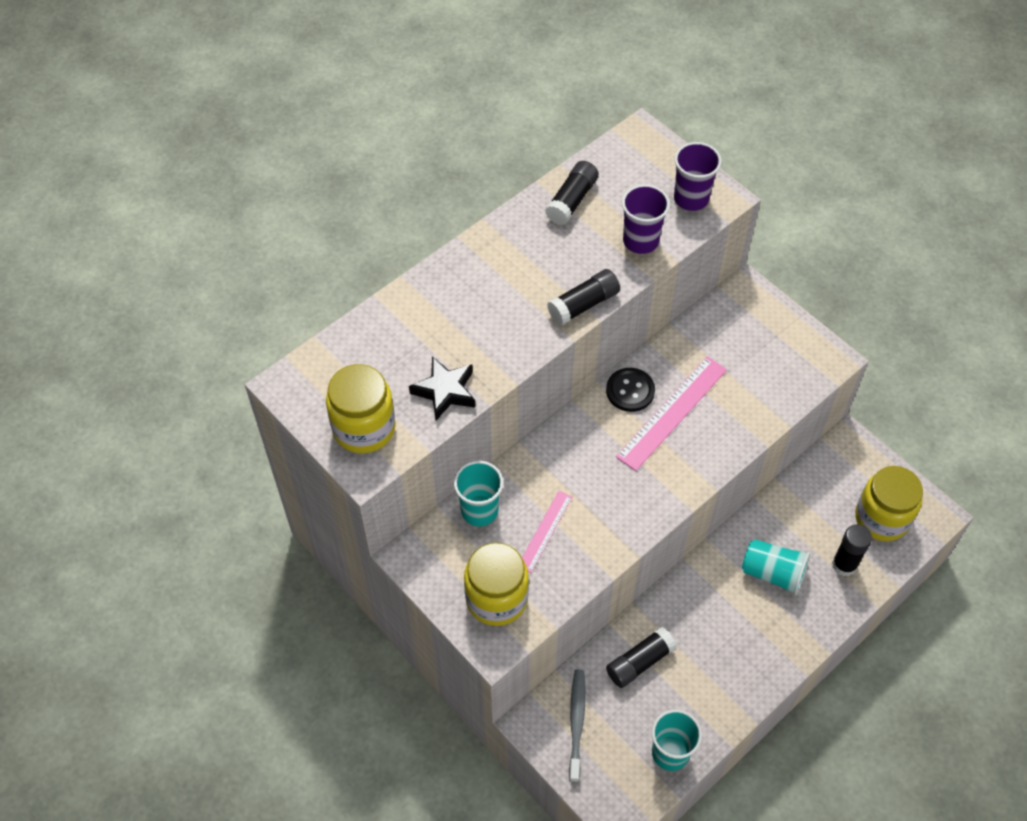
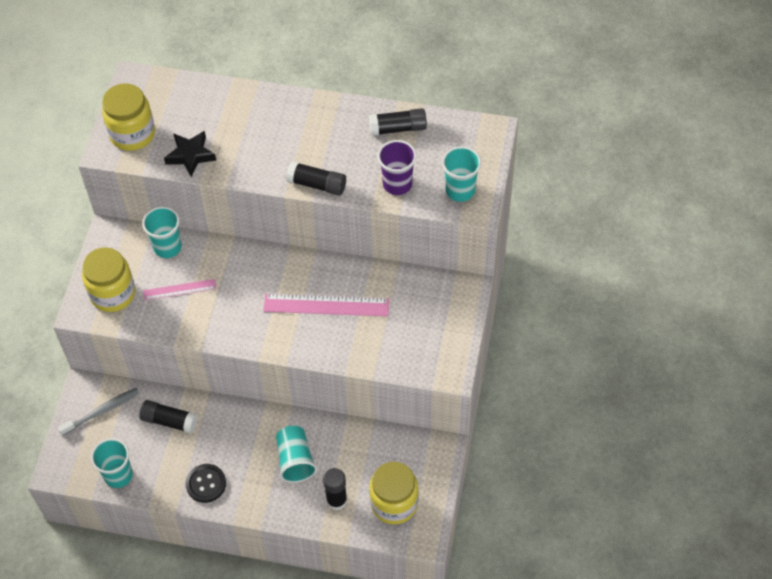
camera: 55 degrees right, 0 degrees up
black button [606,368,655,412] -> black button moved to [186,464,226,503]
purple cup [674,142,722,211] -> turquoise cup [442,146,481,202]

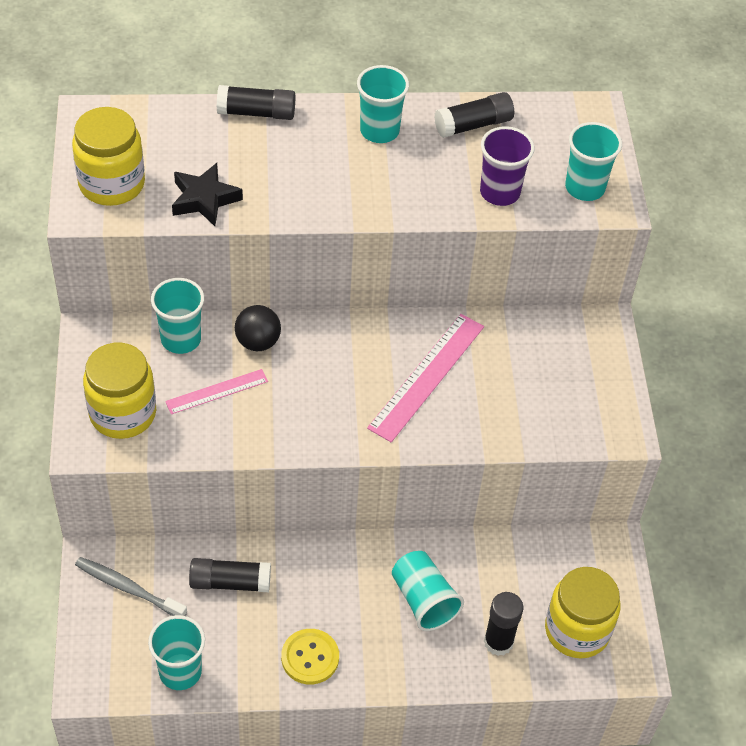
camera: 20 degrees left, 5 degrees down
grey toothbrush [58,388,139,436] -> grey toothbrush turned 105 degrees counterclockwise [75,557,187,616]
black button [186,464,226,503] -> yellow button [281,629,339,685]
pink ruler [263,294,389,316] -> pink ruler turned 45 degrees counterclockwise [367,314,484,442]
black glue stick [286,161,346,196] -> black glue stick moved to [216,85,295,120]
none -> black ball [235,305,281,351]
none -> turquoise cup [357,65,409,143]

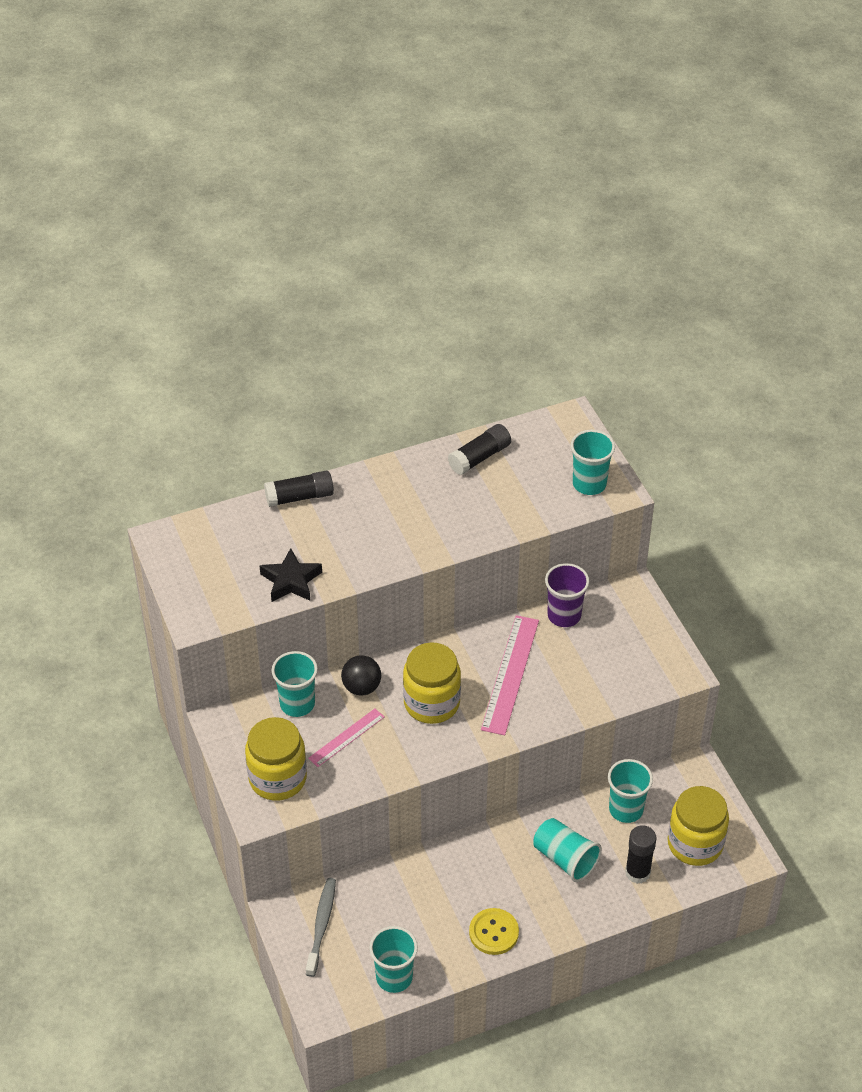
camera: 15 degrees left, 5 degrees down
yellow jar [72,107,145,206] -> yellow jar moved to [403,642,461,724]
grey toothbrush [75,557,187,616] -> grey toothbrush turned 90 degrees clockwise [306,878,336,977]
black glue stick [189,558,271,592] -> none
turquoise cup [357,65,409,143] -> turquoise cup moved to [608,759,653,823]
purple cup [480,126,535,206] -> purple cup moved to [545,563,589,627]

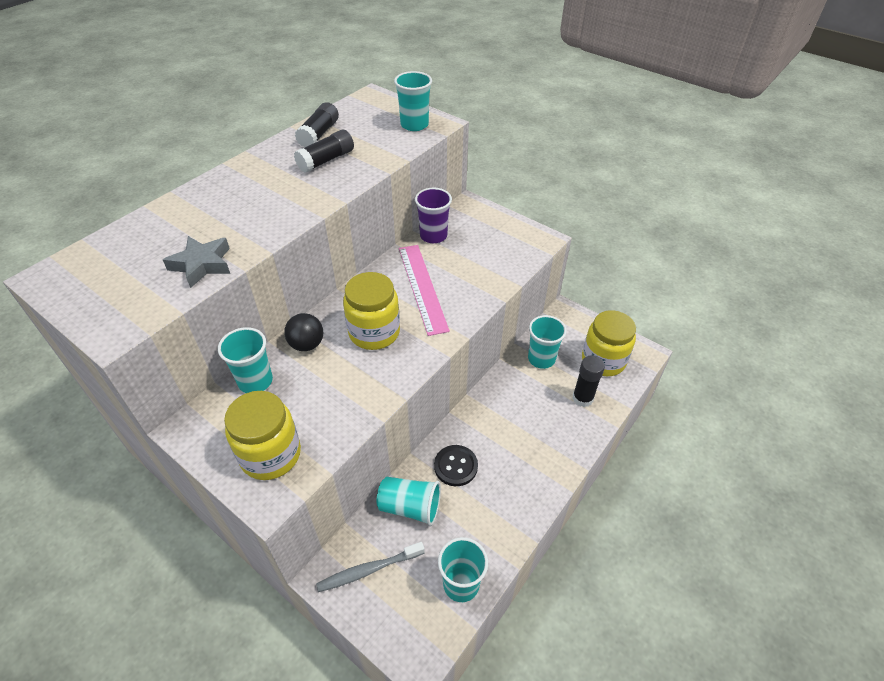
camera: 30 degrees left, 0 degrees up
black star [260,548,322,602] -> grey star [163,236,230,288]
black glue stick [264,471,334,507] -> black glue stick moved to [294,130,354,173]
grey toothbrush [306,878,336,977] -> grey toothbrush turned 90 degrees counterclockwise [316,542,425,592]
pink ruler [308,709,385,767] -> none
yellow button [469,908,519,955] -> none
turquoise cup [533,818,602,882] -> turquoise cup moved to [377,477,441,526]
none -> black button [434,445,478,486]

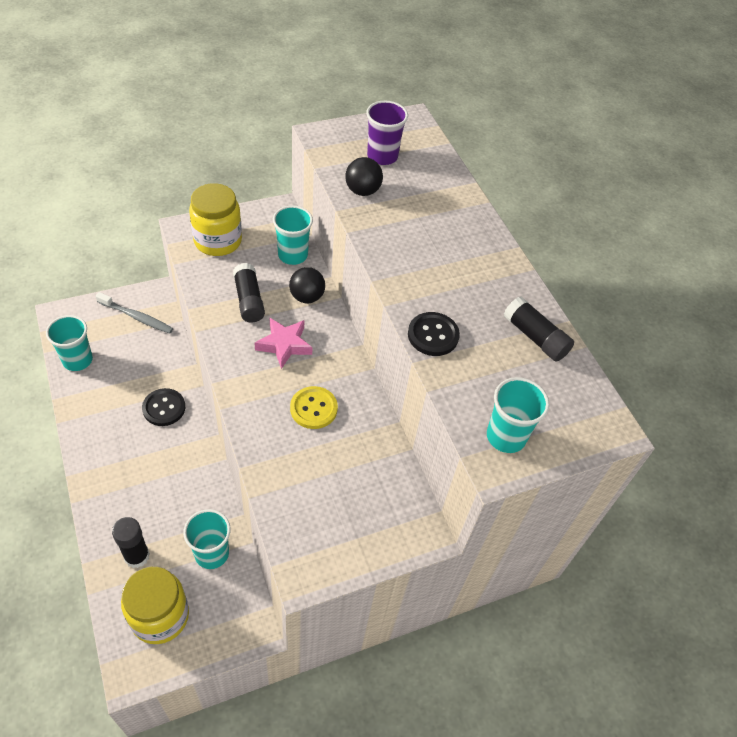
camera: 115 degrees right, 5 degrees up
grey star [163,236,230,288] -> black ball [345,157,383,196]
black glue stick [294,130,354,173] -> black glue stick moved to [233,263,265,323]
grey toothbrush [316,542,425,592] -> grey toothbrush turned 105 degrees clockwise [96,292,173,334]
yellow jar [343,272,400,350] -> pink star [255,318,313,369]
turquoise cup [377,477,441,526] -> none
pink ruler [399,245,450,336] -> yellow button [290,386,338,429]
purple cup [415,188,452,243] -> purple cup moved to [367,101,408,165]
none -> black button [408,312,460,356]

